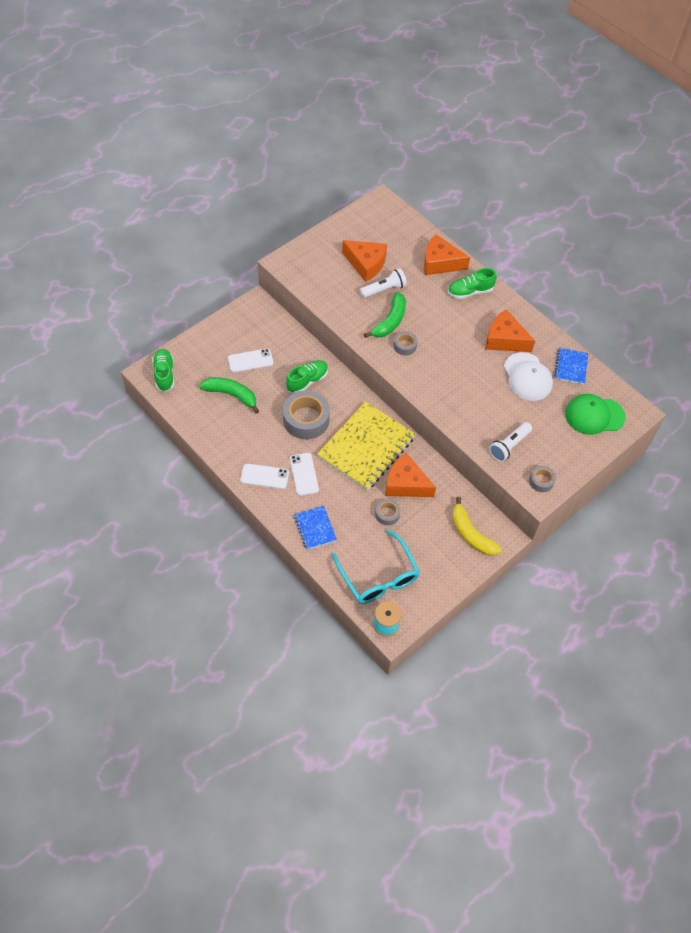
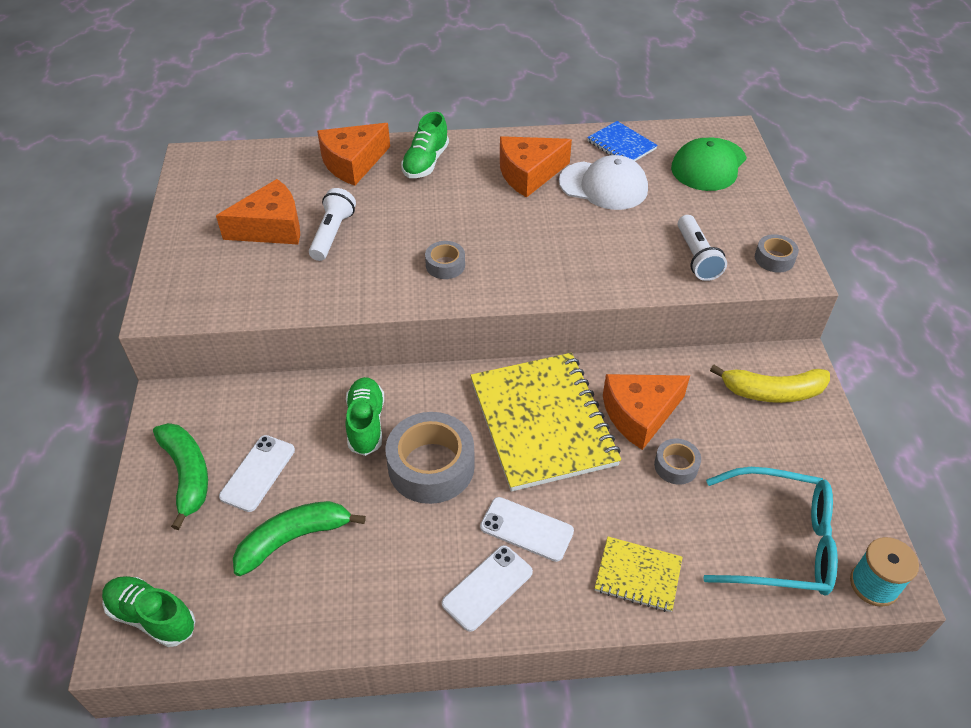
camera: 50 degrees left, 10 degrees down
blue notebook [294,506,337,550] -> yellow notebook [595,536,683,612]
green banana [364,292,406,338] -> green banana moved to [153,423,208,530]

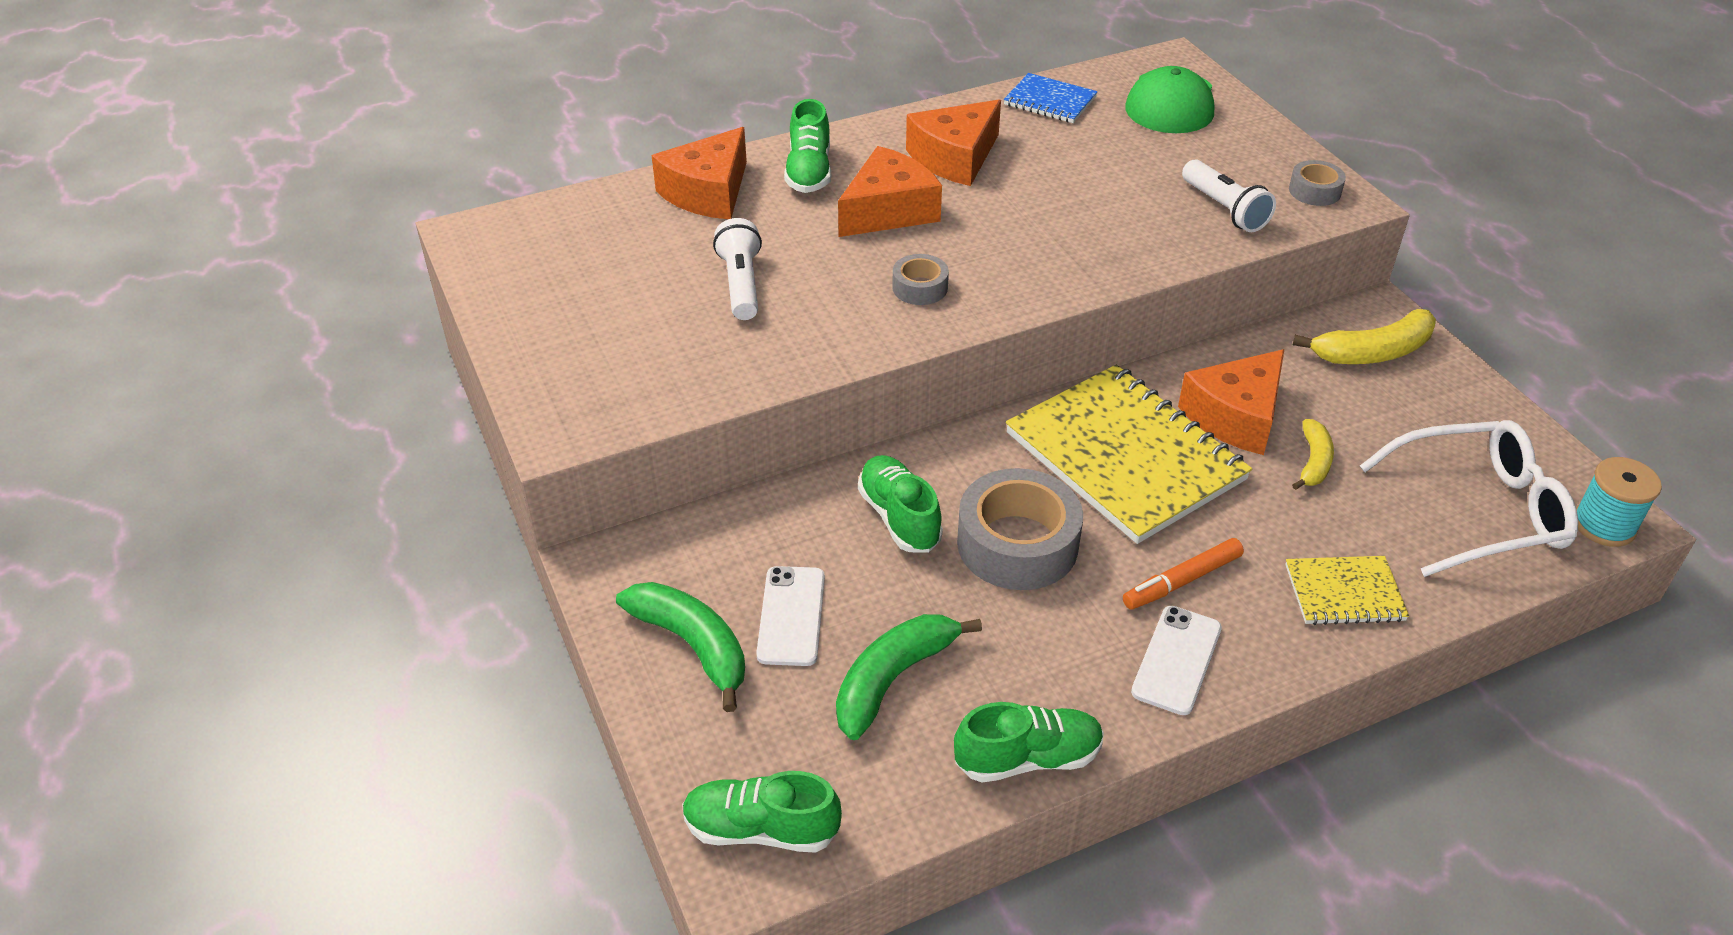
camera: 20 degrees left, 5 degrees down
orange cheese [216,179,300,244] -> orange cheese moved to [838,146,942,237]
white phone [480,497,574,562] -> orange marker [1123,538,1244,610]
white cap [559,155,648,210] -> none
grey tape [654,439,701,485] -> yellow banana [1292,419,1334,490]
turquoise glasses [703,467,838,596] -> white glasses [1360,420,1578,577]
none -> green shoe [954,702,1104,783]

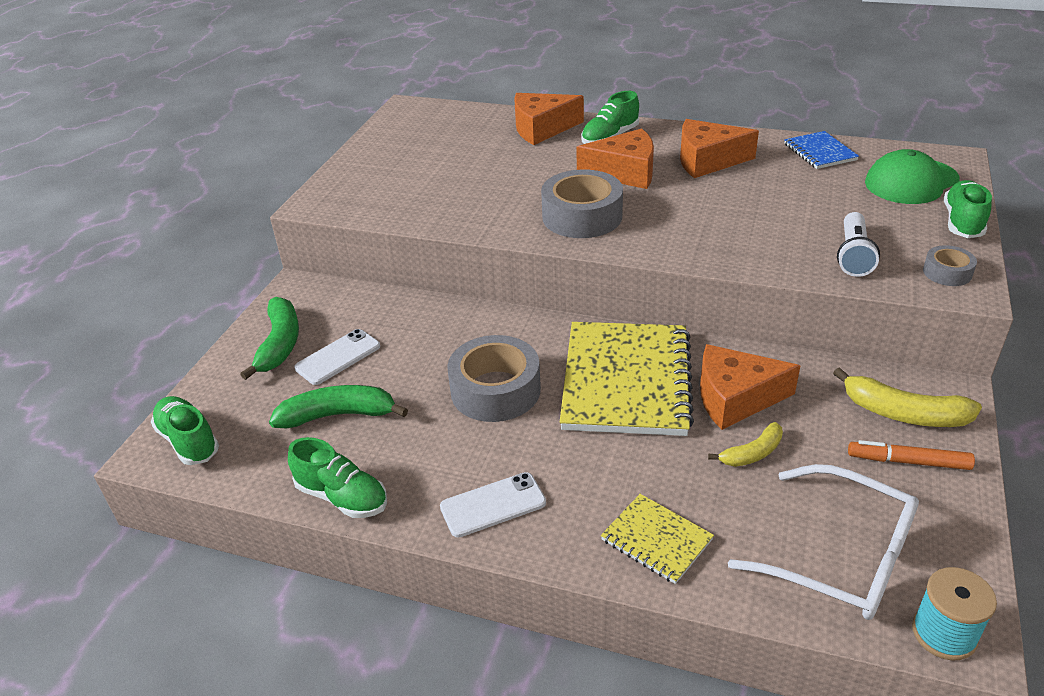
camera: 45 degrees right, 5 degrees down
white flashlight [713,218,762,320] -> none
green shoe [858,455,943,552] -> green shoe moved to [944,180,992,238]
grey tape [892,254,949,305] -> grey tape [541,169,623,238], size x1.98
orange marker [1123,538,1244,610] -> orange marker moved to [848,440,975,470]

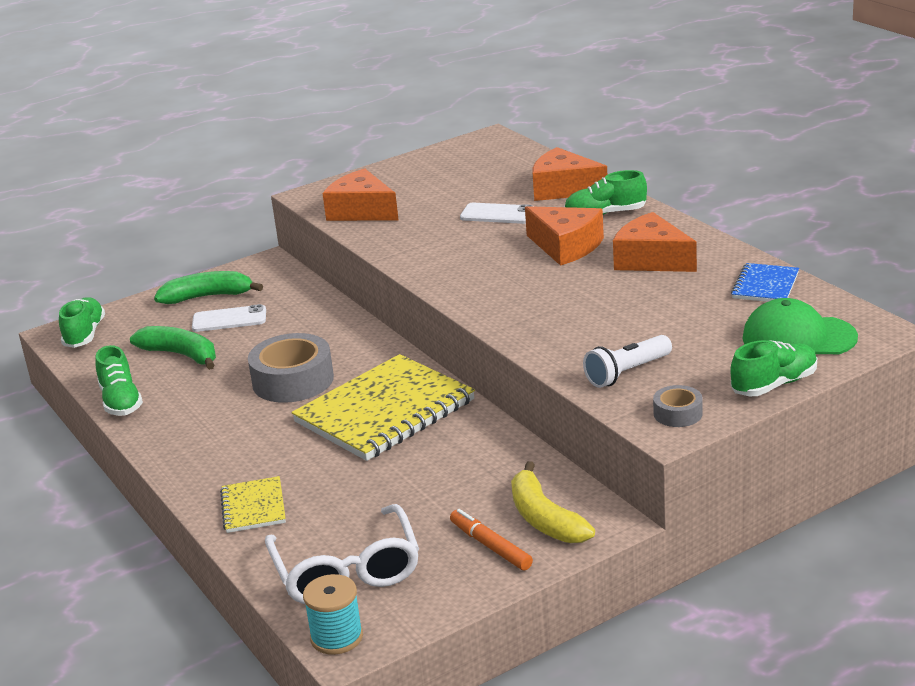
camera: 40 degrees right, 10 degrees down
green banana [240,297,299,380] -> green banana turned 135 degrees counterclockwise [154,271,263,304]
white phone [440,472,546,538] -> white phone moved to [460,203,535,224]
grey tape [541,169,623,238] -> none
orange cheese [700,344,801,430] -> orange cheese moved to [322,168,399,221]
yellow banana [708,422,783,467] -> none

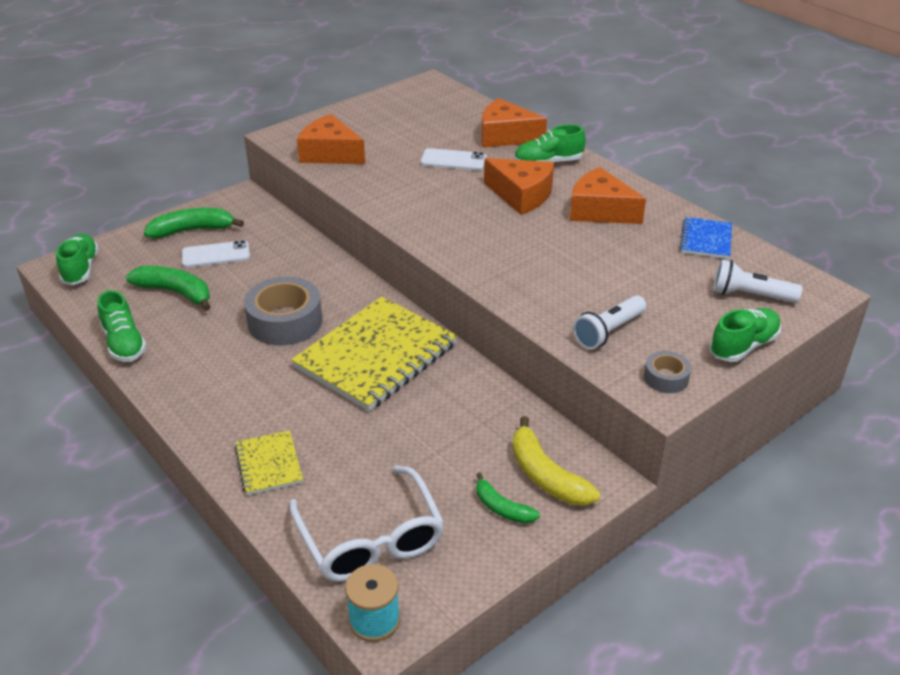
camera: 10 degrees left, 10 degrees up
orange marker [450,509,533,570] -> green banana [476,472,540,524]
green cap [742,298,858,354] -> white flashlight [713,260,802,303]

